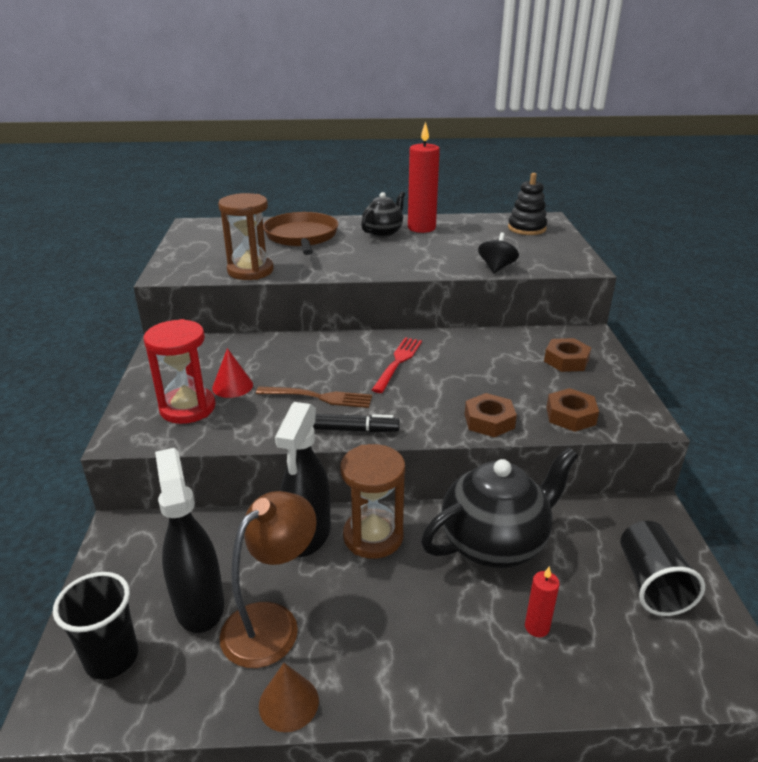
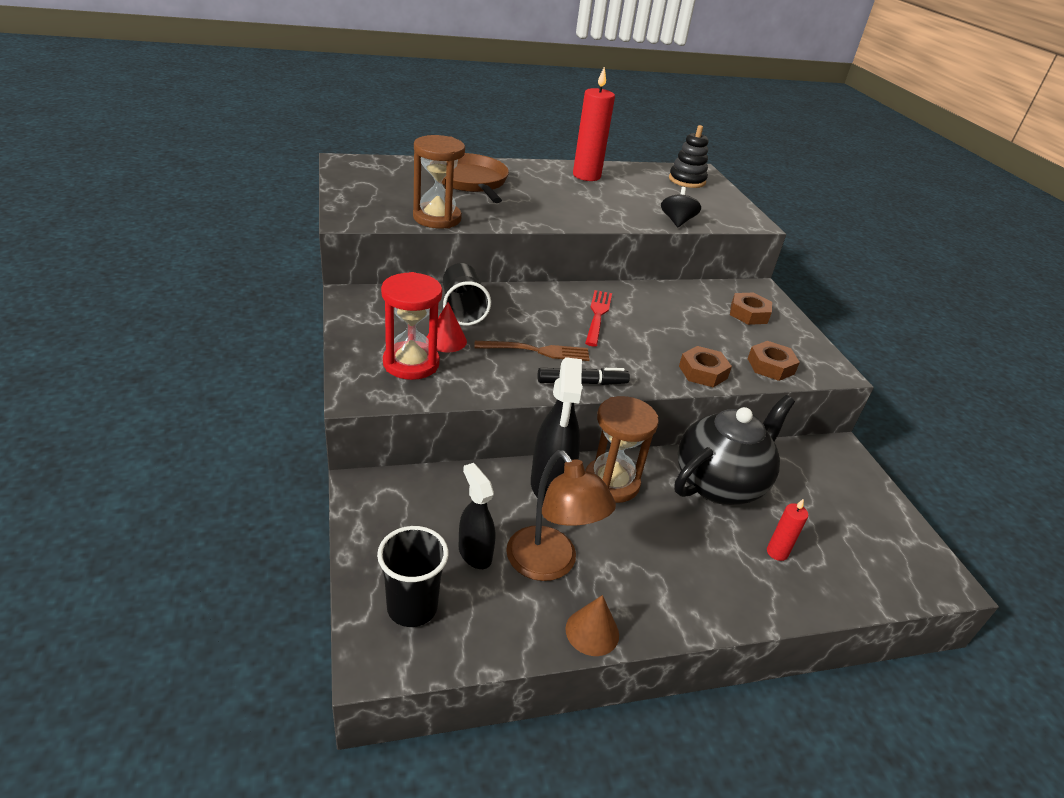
camera: 15 degrees left, 5 degrees up
black spray bottle [155,448,224,633] -> black spray bottle [458,463,495,569], size x0.63
brown lamp [220,491,317,668] -> brown lamp turned 120 degrees clockwise [506,450,616,581]
black teapot [361,192,405,237] -> none
black cup [620,521,705,616] -> black cup moved to [443,263,491,326]

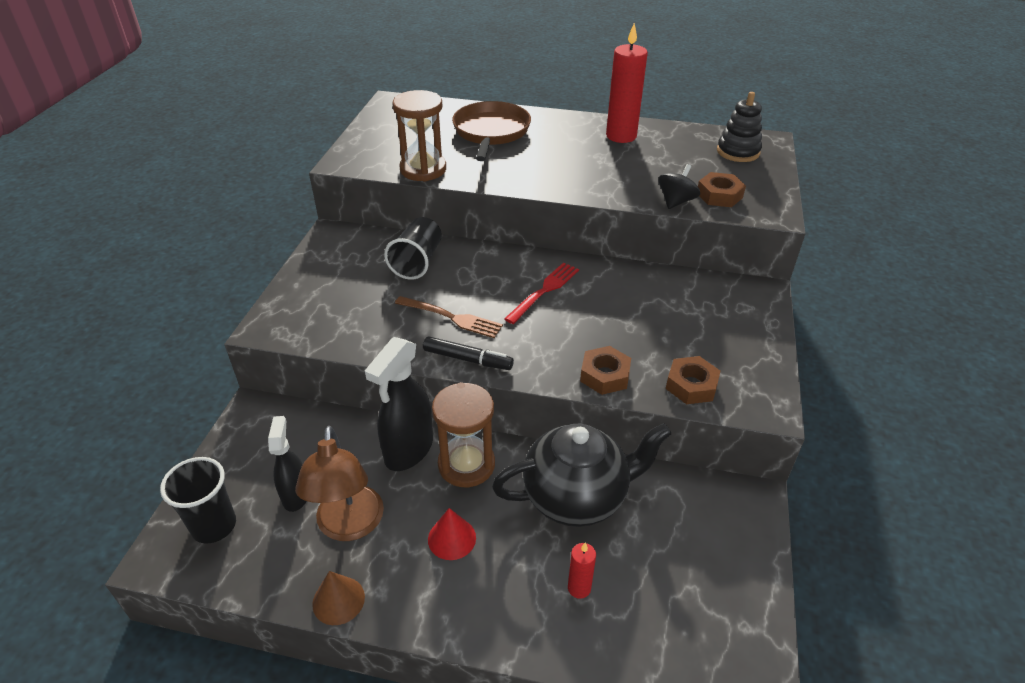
camera: 30 degrees right, 5 degrees up
red hourglass [381,272,442,380] -> none
red cone [427,302,467,352] -> red cone moved to [428,508,476,560]
brown nut [730,293,772,325] -> brown nut moved to [698,172,746,207]

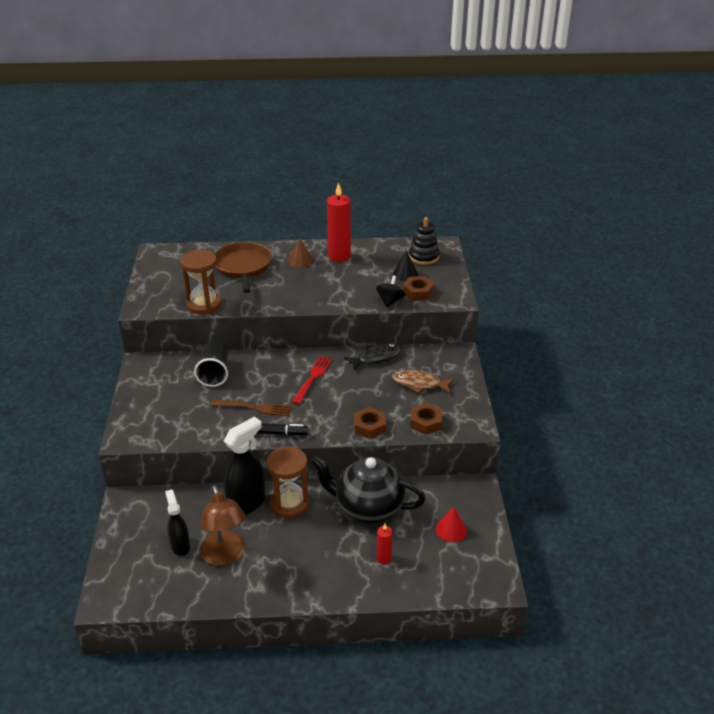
camera: 15 degrees left, 5 degrees down
black cup [160,457,236,544] -> none
brown cone [312,571,365,625] -> brown cone moved to [288,237,313,268]
black spray bottle [365,337,433,471] -> black spray bottle turned 150 degrees counterclockwise [224,417,265,515]
red cone [428,508,476,560] -> red cone moved to [436,507,467,542]
black teapot [492,423,671,527] -> black teapot turned 135 degrees counterclockwise [311,456,426,524]
none -> black fish [344,344,402,370]
none -> brown fish [392,370,454,393]
none -> black cone [393,250,418,281]

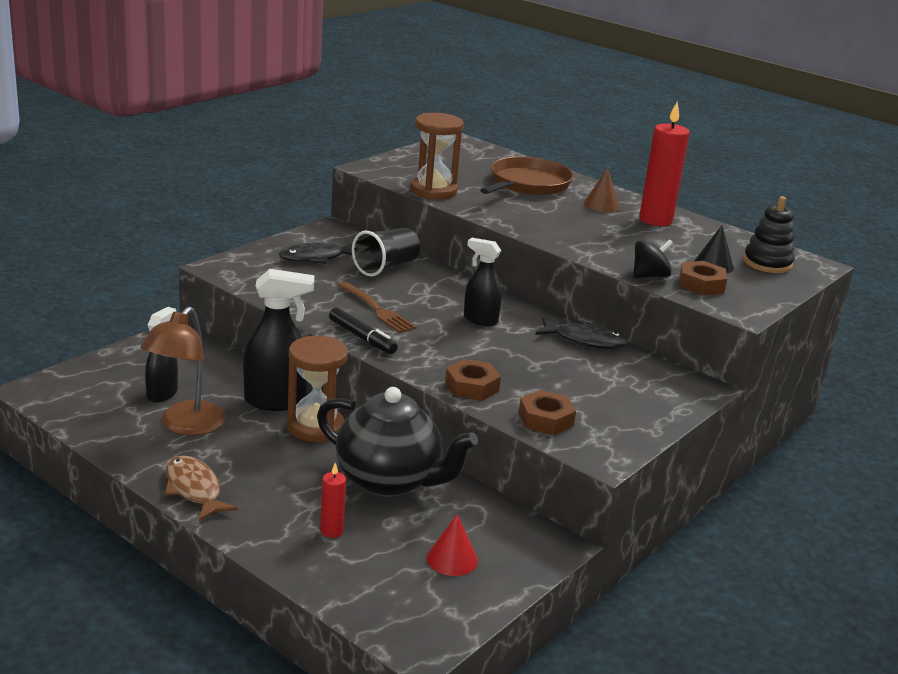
camera: 40 degrees right, 10 degrees down
red fork [292,356,333,405] -> black spray bottle [464,238,502,326]
black teapot [311,456,426,524] -> black teapot turned 150 degrees clockwise [317,387,478,497]
brown fish [392,370,454,393] -> brown fish moved to [165,455,238,521]
none -> black fish [279,242,353,264]

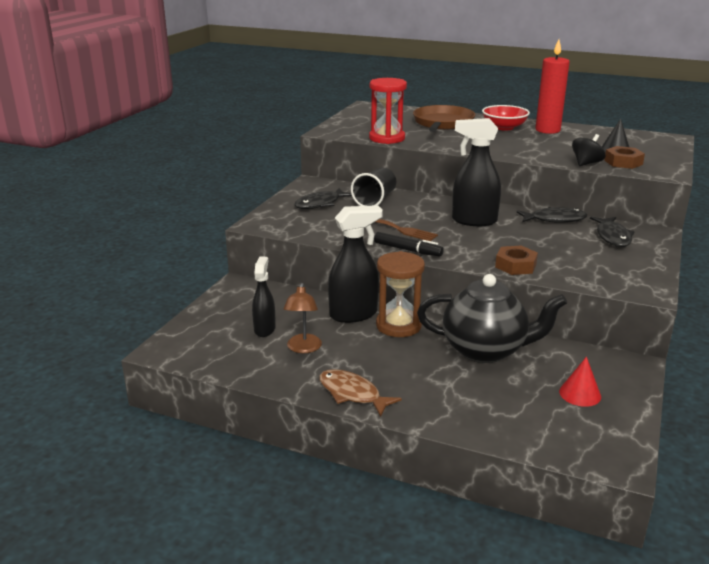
camera: 15 degrees left, 0 degrees up
brown lamp [141,307,226,436] -> brown lamp [284,283,322,353], size x0.67
red candle [320,463,346,538] -> none
brown hourglass [410,113,464,199] -> red hourglass [369,78,407,144]
black spray bottle [464,238,502,326] -> black spray bottle [452,118,501,226], size x1.58
brown nut [519,390,576,435] -> none
brown cone [584,168,620,212] -> red bowl [482,105,530,131]
black stacking toy [743,196,795,273] -> none
none -> black fish [590,217,635,247]

